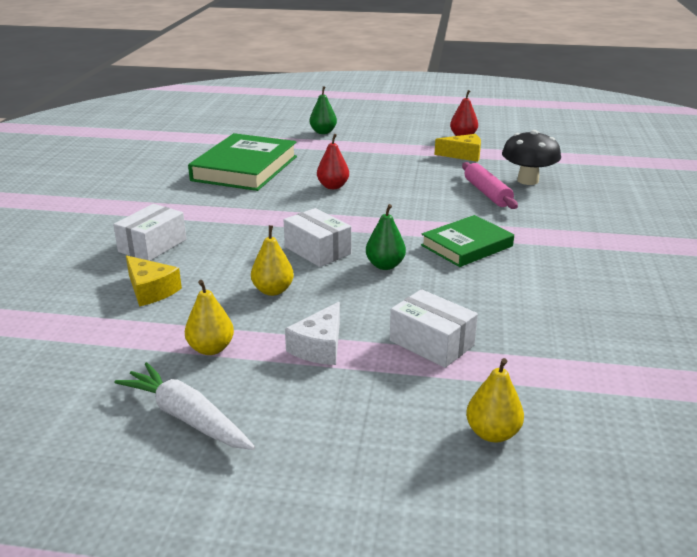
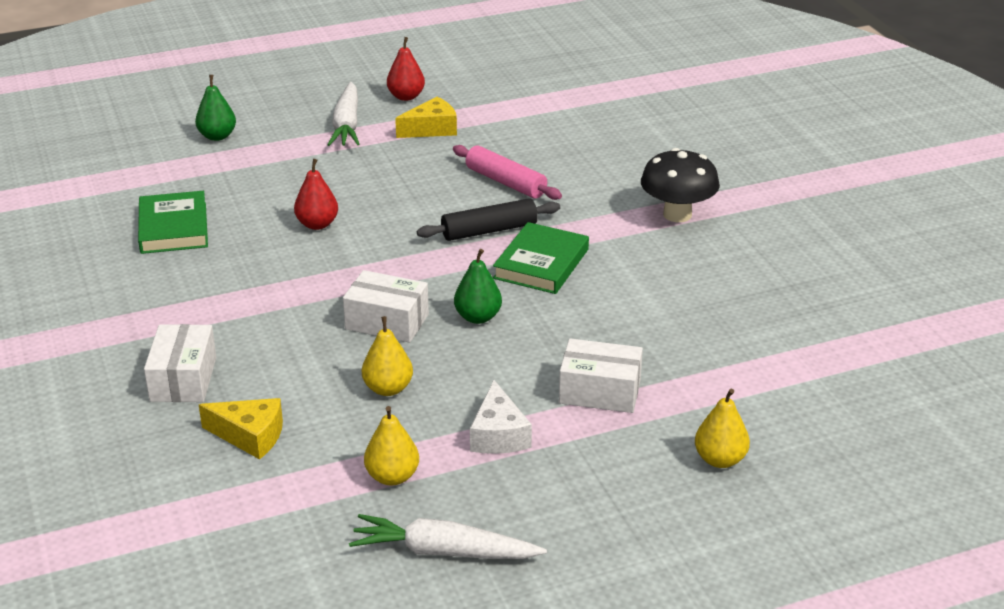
camera: 30 degrees left, 5 degrees up
green book [188,133,297,191] -> green book [138,191,208,254], size x0.63
black mushroom [502,130,561,185] -> black mushroom moved to [641,148,720,222]
none -> white carrot [328,82,360,146]
none -> black rolling pin [417,198,560,241]

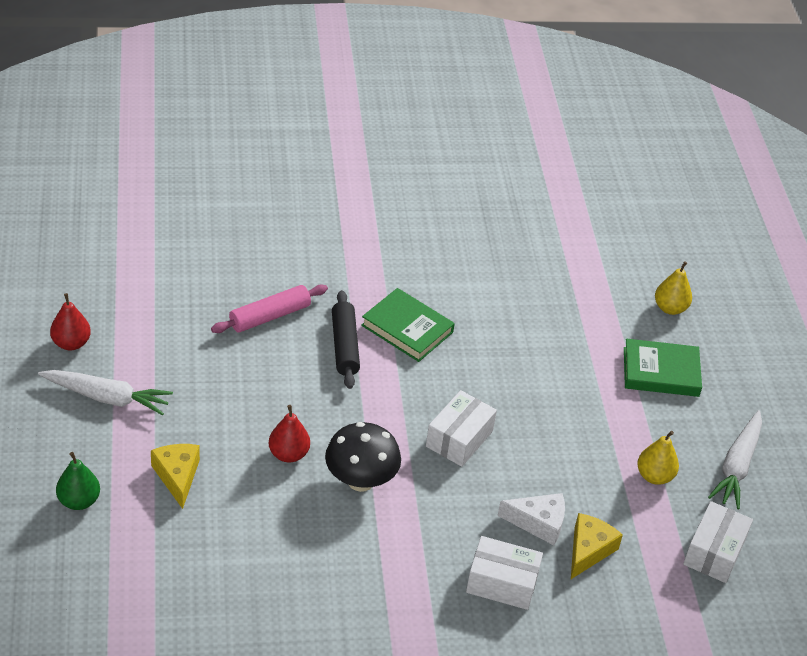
camera: 80 degrees left, 10 degrees up
green book [138,191,208,254] -> green book moved to [624,338,702,397]
yellow pear [362,316,413,396] -> none
yellow cheese [395,97,457,138] -> yellow cheese moved to [151,444,200,509]
green pear [454,249,502,324] -> none
white cheese [470,380,532,454] -> white cheese moved to [497,493,565,545]
white box [559,338,643,413] -> white box moved to [683,501,753,583]
black mushroom [641,148,720,222] -> black mushroom moved to [325,422,401,492]

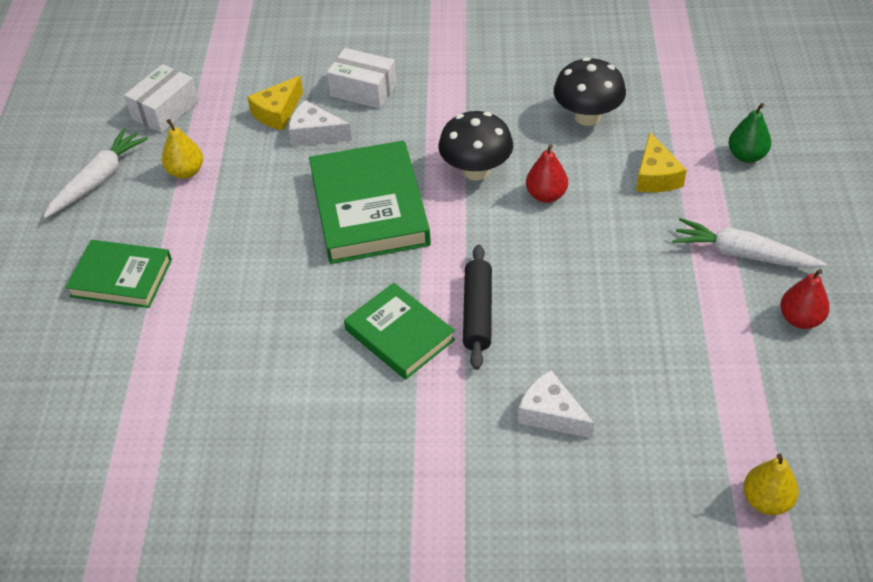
camera: 165 degrees left, 5 degrees up
pink rolling pin [211,284,328,333] -> none
white box [426,390,497,467] -> green book [309,140,431,264]
yellow pear [655,261,692,315] -> yellow pear moved to [743,454,799,515]
none -> white cheese [518,370,594,439]
none -> black mushroom [554,57,626,126]

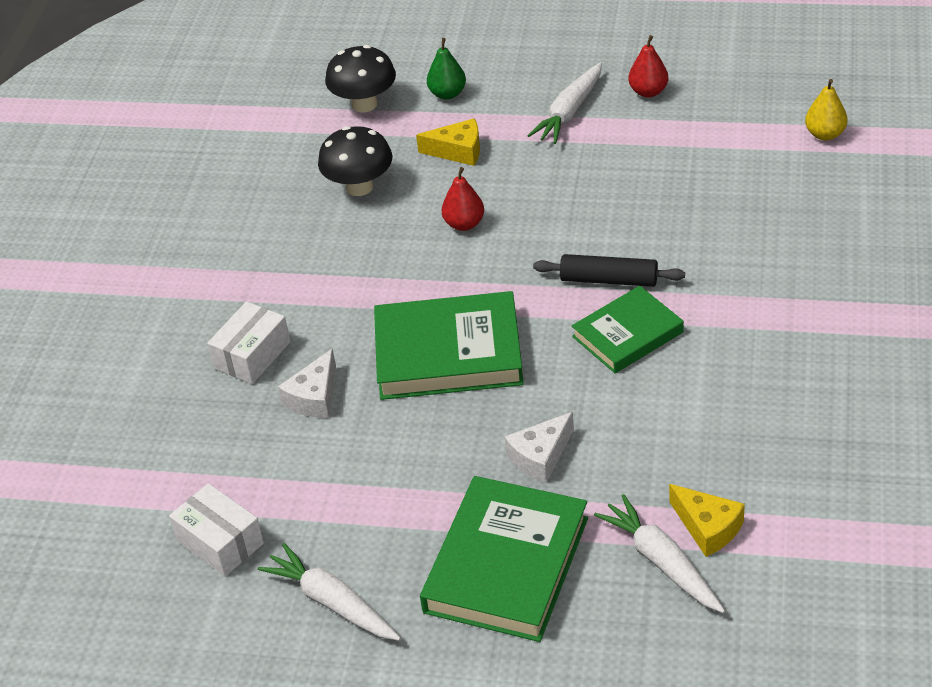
camera: 80 degrees left, 5 degrees down
green book [65,240,172,308] -> green book [420,476,588,642], size x1.60
yellow pear [162,119,203,179] -> none
yellow cheese [247,76,303,130] -> yellow cheese moved to [669,484,745,557]
black mushroom [439,111,513,180] -> black mushroom moved to [325,45,396,112]
white cheese [518,370,594,439] -> white cheese moved to [504,412,574,483]
none -> white carrot [594,494,725,613]

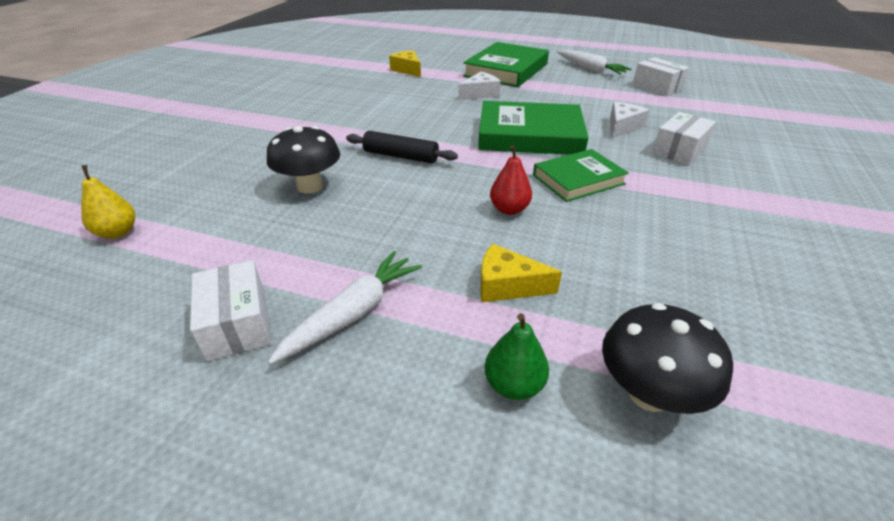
camera: 175 degrees left, 5 degrees down
black mushroom [318,126,392,196] -> black mushroom moved to [267,126,340,193]
green book [572,286,684,373] -> green book moved to [533,149,629,202]
white carrot [594,494,725,613] -> none
red pear [628,35,669,97] -> white box [190,260,271,361]

